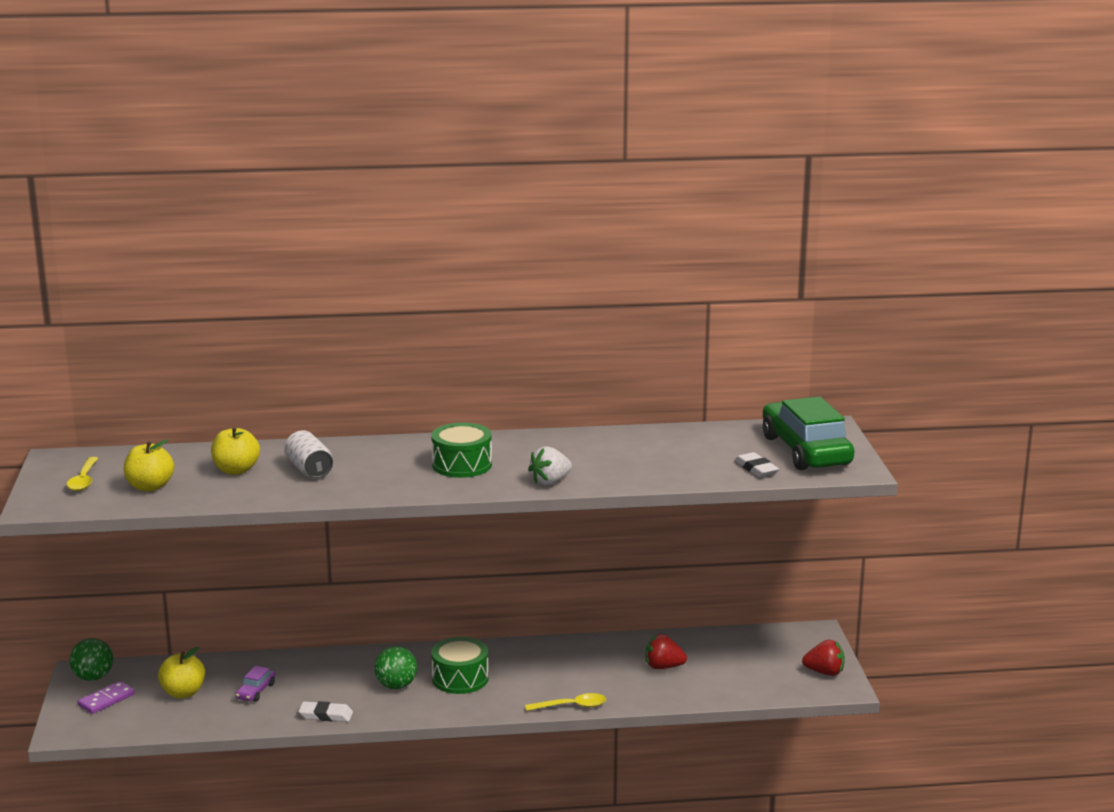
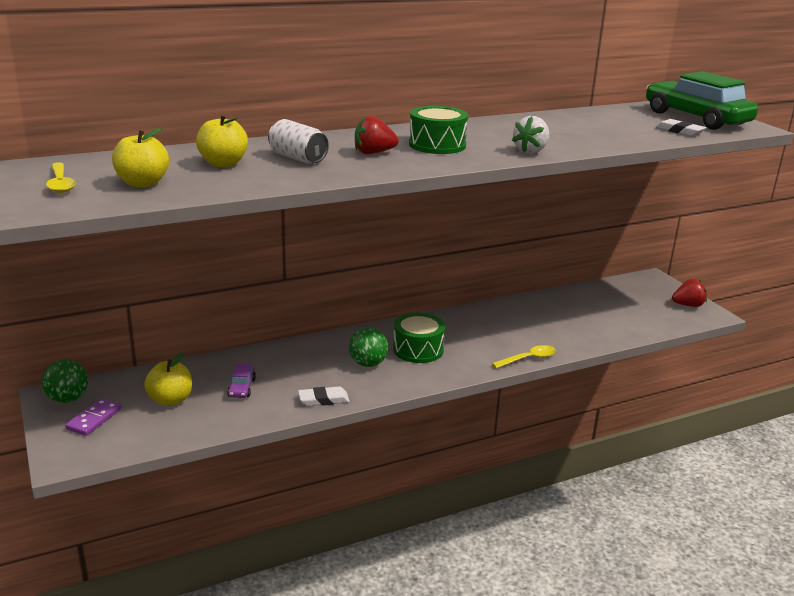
camera: 20 degrees left, 5 degrees up
red strawberry [645,634,687,669] -> red strawberry moved to [355,116,399,154]

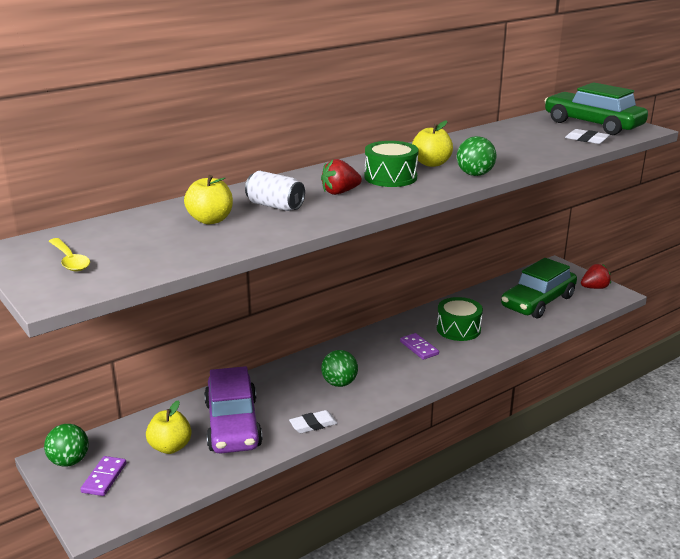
camera: 10 degrees left, 0 degrees up
yellow apple [112,127,169,188] -> yellow apple moved to [412,120,453,167]
purple car [227,364,256,398] -> purple car [204,366,263,454], size x2.48
green drum [393,312,445,363] -> green drum moved to [437,297,483,341]
yellow spoon [492,345,556,368] -> none
white strawberry [512,116,549,154] -> green ball [457,136,497,176]
none -> purple domino [400,333,439,360]
none -> green car [501,258,577,319]

